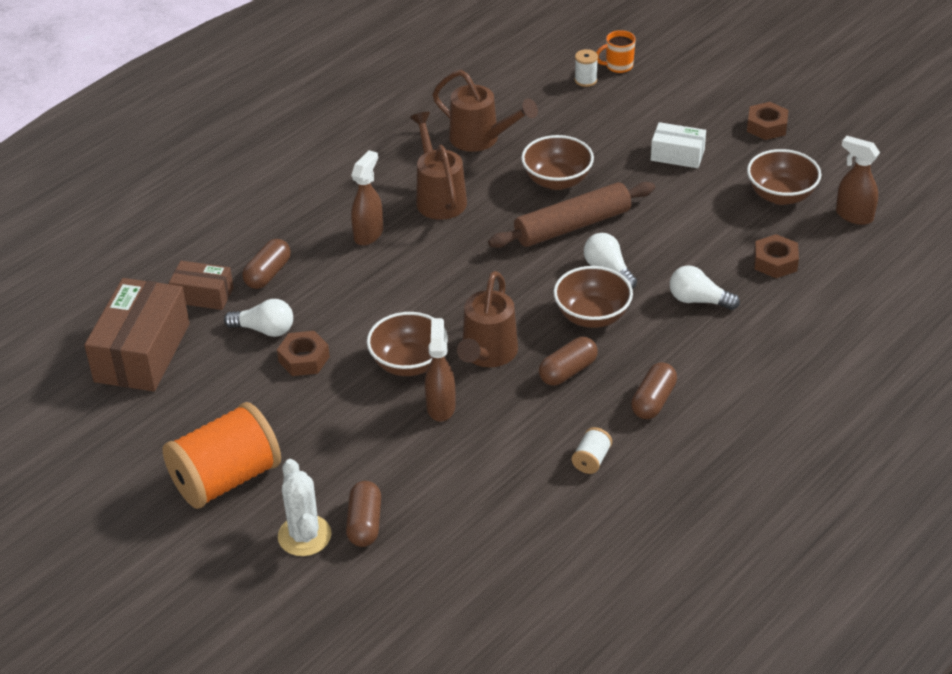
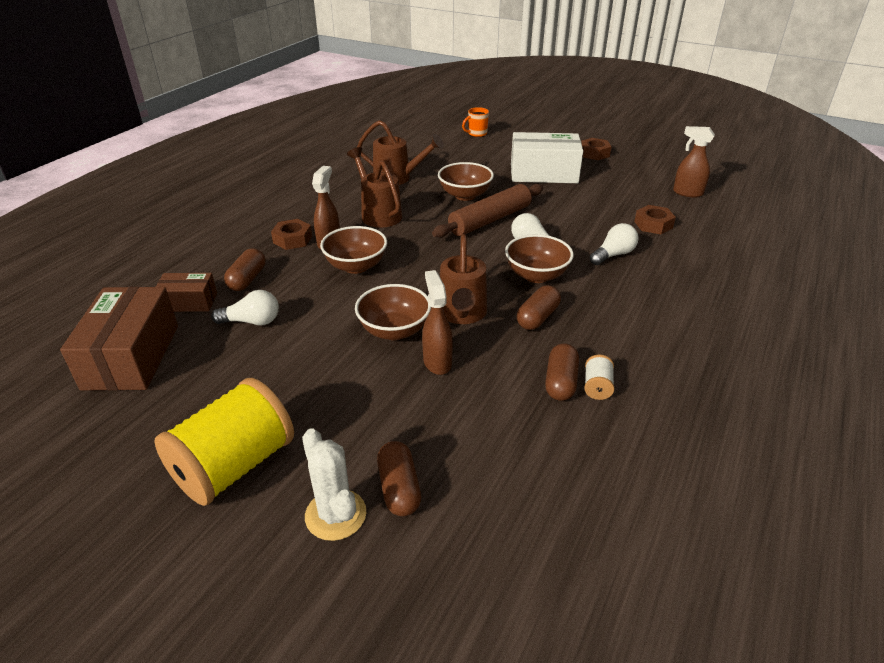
camera: 15 degrees left, 5 degrees down
orange spool [163,402,281,509] -> yellow spool [154,378,294,506]
brown nut [277,331,330,376] -> brown nut moved to [271,219,312,250]
white spool [575,49,598,87] -> none
brown capsule [631,362,677,419] -> brown capsule moved to [545,343,579,401]
white box [651,122,706,168] -> white box [511,132,583,183], size x1.82
white light bulb [670,266,740,310] -> white light bulb turned 135 degrees clockwise [590,223,638,265]
brown bowl [747,149,821,205] -> brown bowl moved to [320,226,387,274]

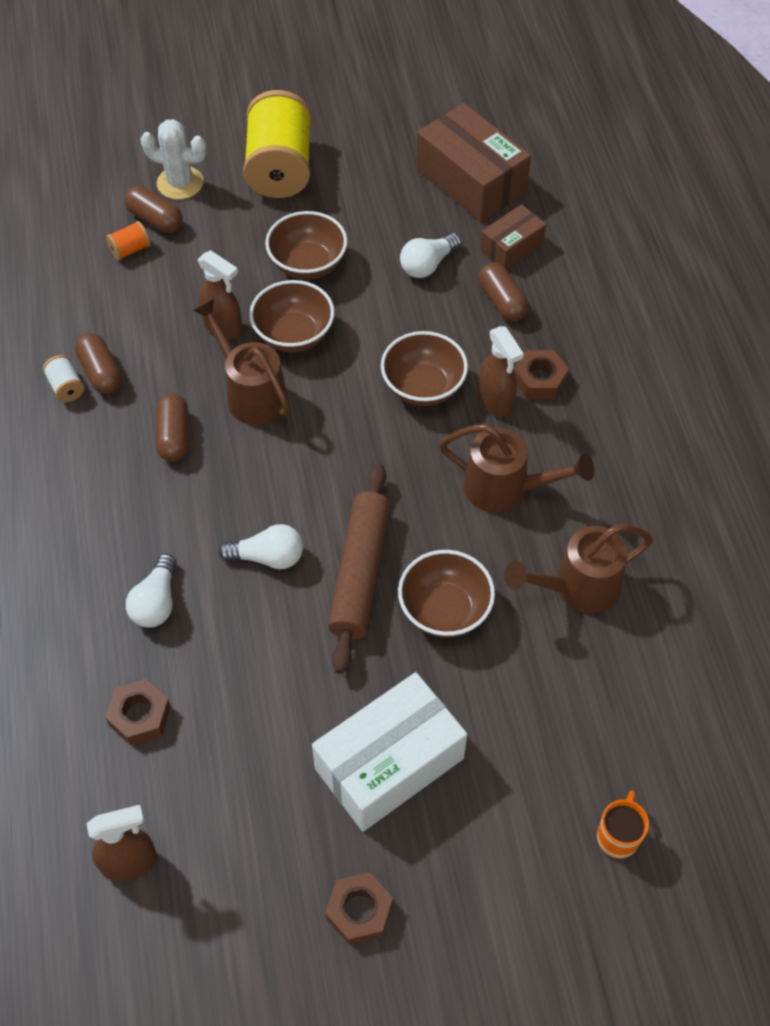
camera: 140 degrees right, 20 degrees up
brown bowl [505,234,574,283] -> brown bowl moved to [265,211,347,280]
none -> orange spool [106,221,151,260]

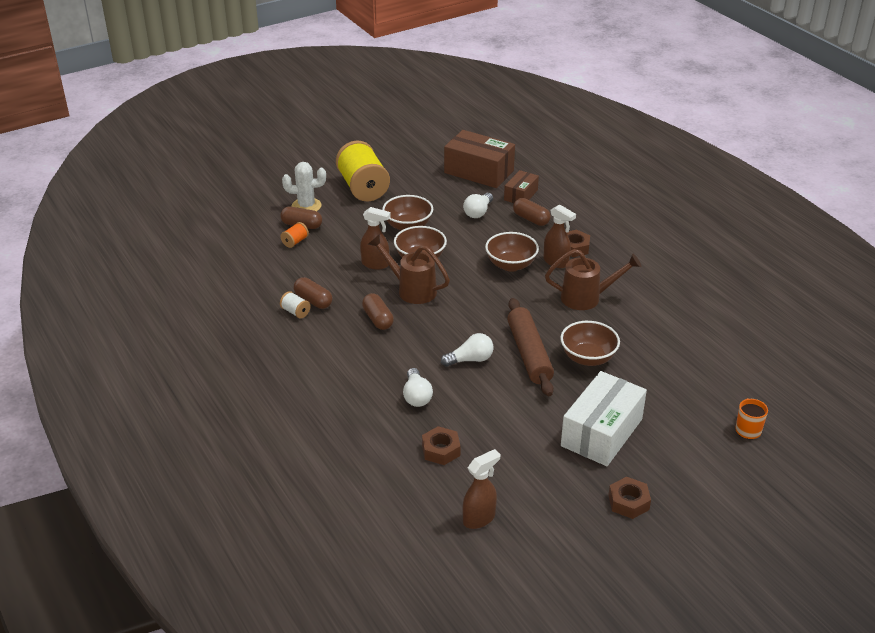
camera: 20 degrees left, 20 degrees down
brown watering can [504,524,653,613] -> none

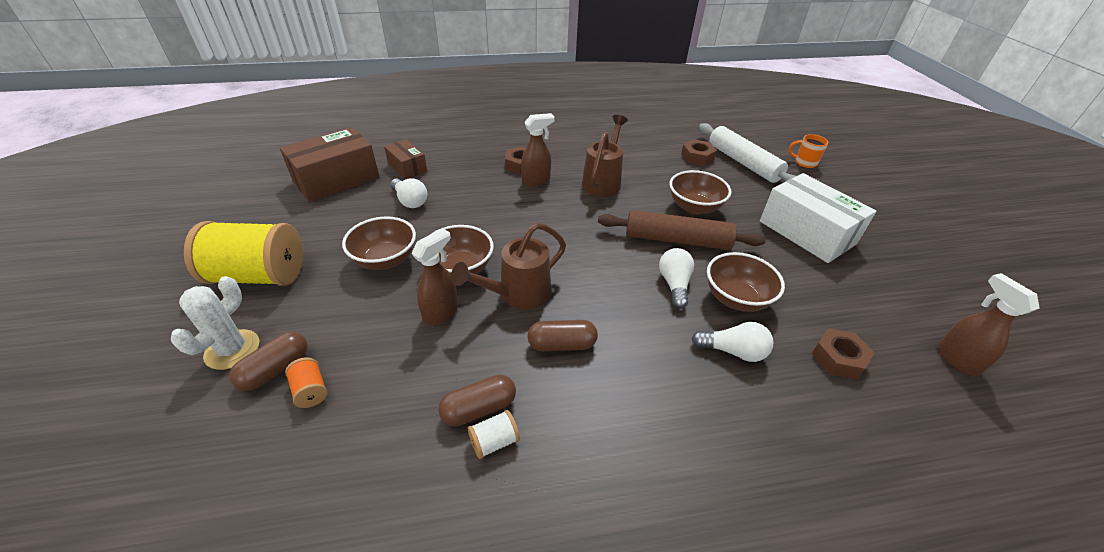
camera: 70 degrees left, 5 degrees up
brown bowl [485,232,539,272] -> brown bowl moved to [707,252,785,312]
brown capsule [513,198,551,226] -> none
brown nut [608,477,651,519] -> brown nut moved to [681,139,717,166]
none -> white rolling pin [699,123,796,183]

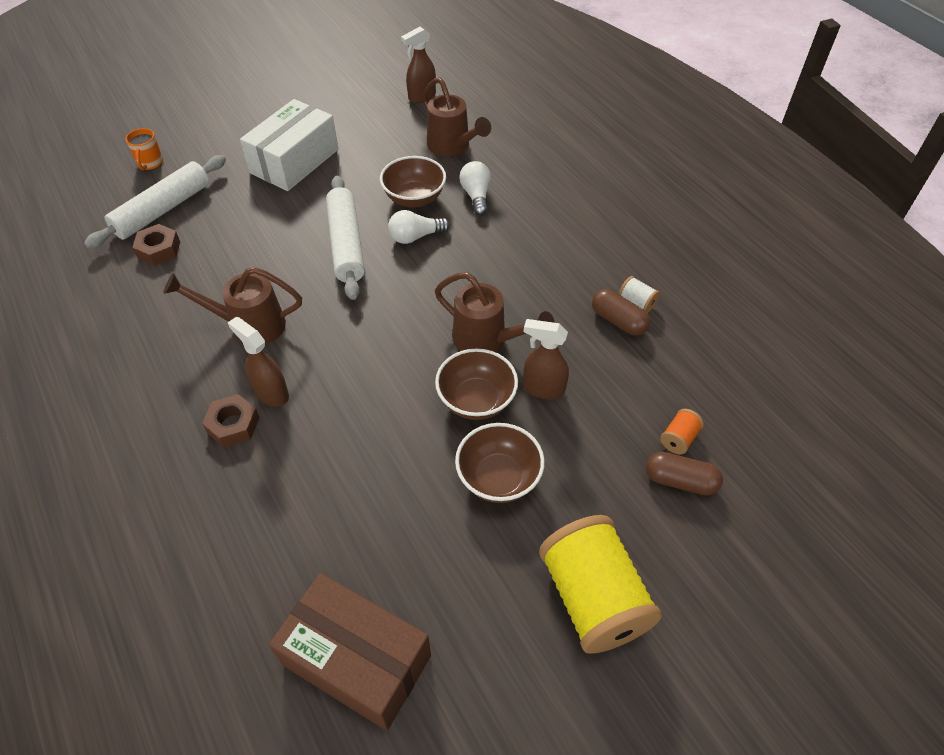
camera: 110 degrees left, 10 degrees up
white cactus [171,276,259,370] -> none
brown box [384,139,427,179] -> none
white light bulb [390,179,427,208] -> none
brown capsule [527,320,598,351] -> none
brown rolling pin [598,210,766,250] -> white rolling pin [326,176,365,300]
brown bowl [670,170,732,215] -> none
brown nut [812,328,874,379] -> brown watering can [422,77,491,156]

